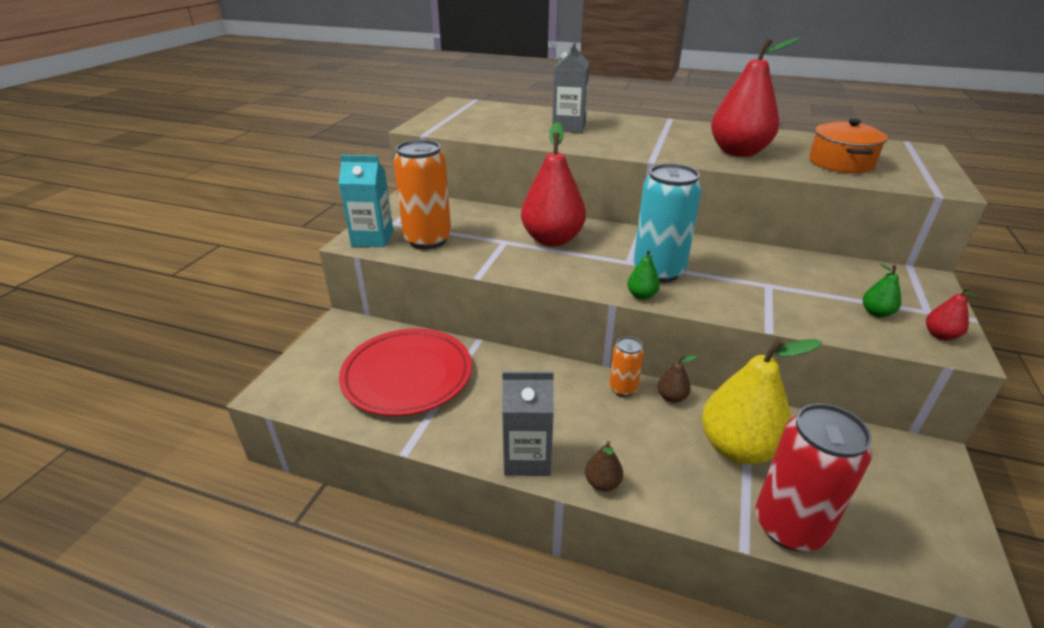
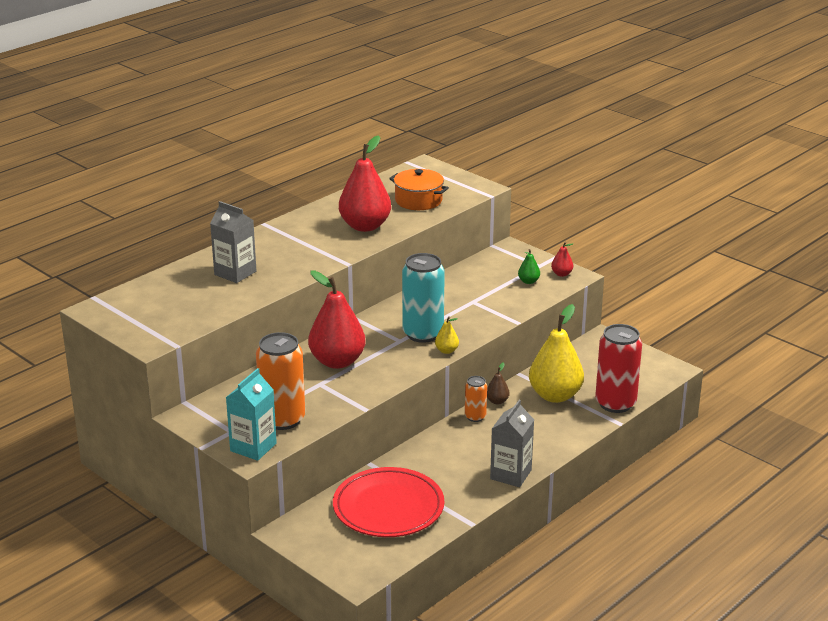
camera: 65 degrees left, 5 degrees down
brown pear [585,441,623,491] -> none
green pear [627,250,660,300] -> yellow pear [435,316,459,354]

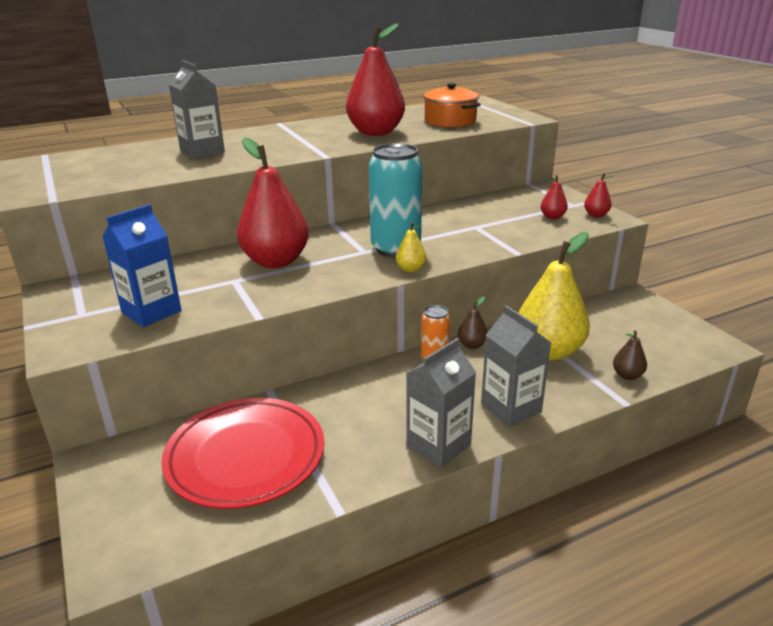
camera: 20 degrees right, 0 degrees up
turquoise carton [226,368,277,461] -> none
orange can [256,332,305,430] -> blue carton [103,204,182,327]
green pear [518,249,540,284] -> red pear [541,175,568,219]
red can [595,324,642,413] -> brown pear [613,330,647,380]
none -> grey carton [481,305,551,427]

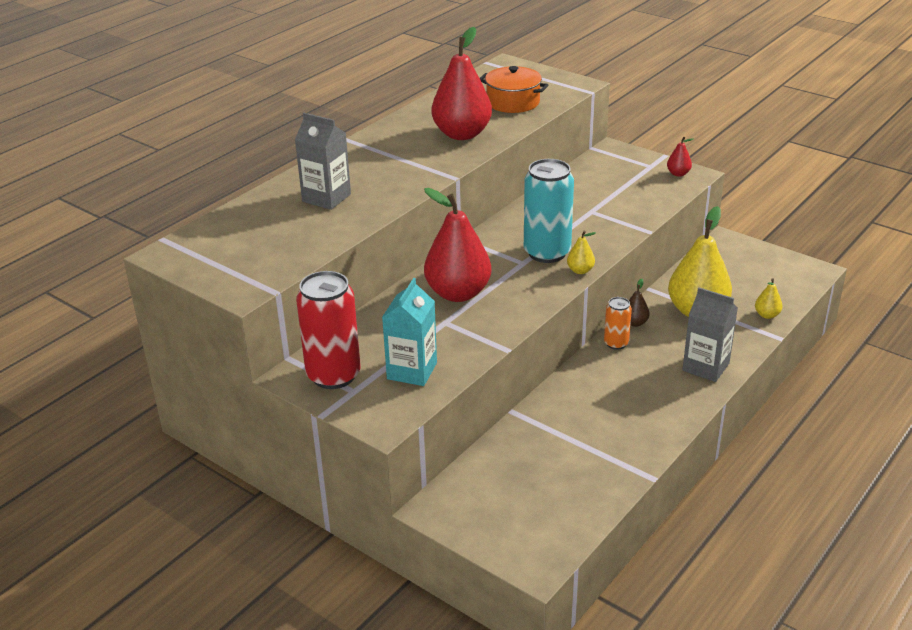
camera: 25 degrees left, 5 degrees up
blue carton [103,204,182,327] -> turquoise carton [382,278,437,386]
red plate [161,398,324,509] -> none
grey carton [406,338,476,468] -> none
red pear [541,175,568,219] -> none
brown pear [613,330,647,380] -> yellow pear [755,278,783,319]
none -> red can [296,271,361,389]

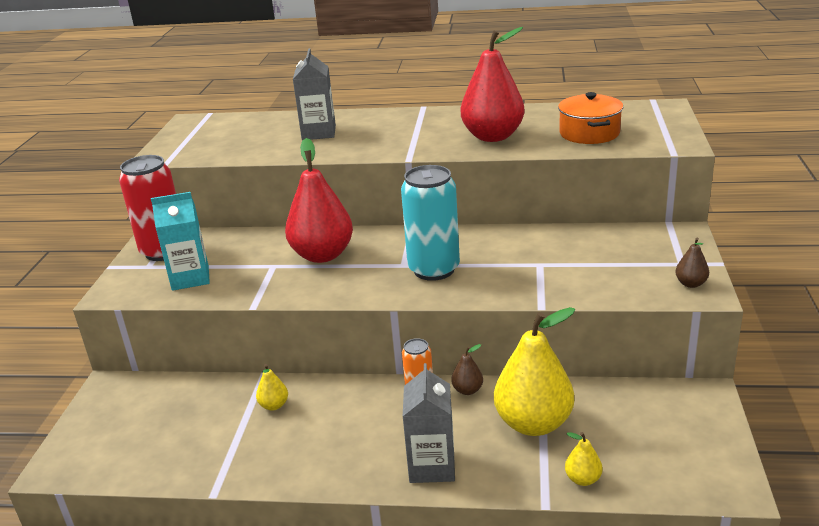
camera: 60 degrees right, 5 degrees down
yellow pear [567,231,596,274] -> yellow pear moved to [256,364,288,411]
red pear [667,137,694,177] -> brown pear [675,238,709,288]

